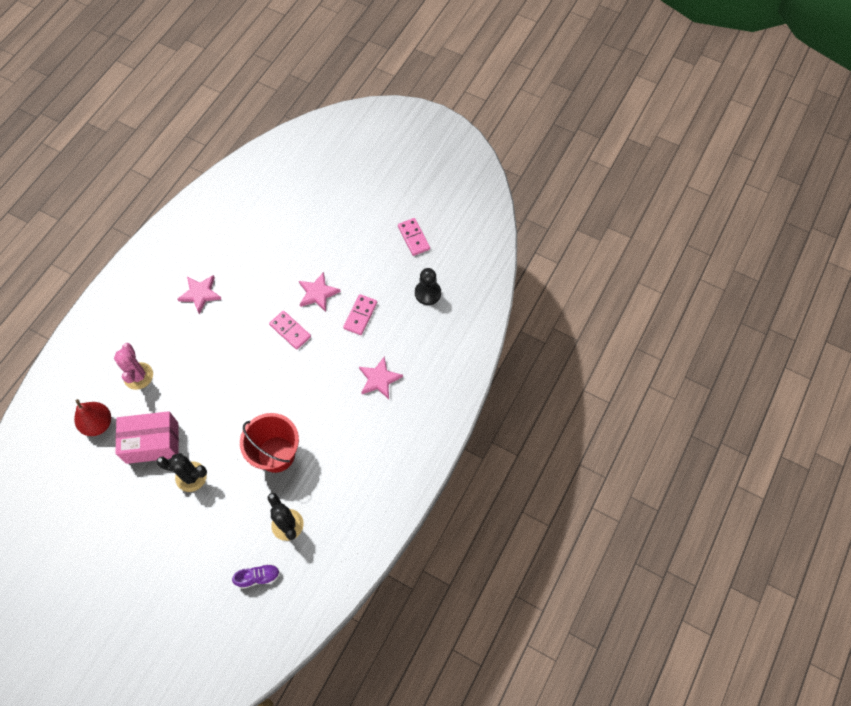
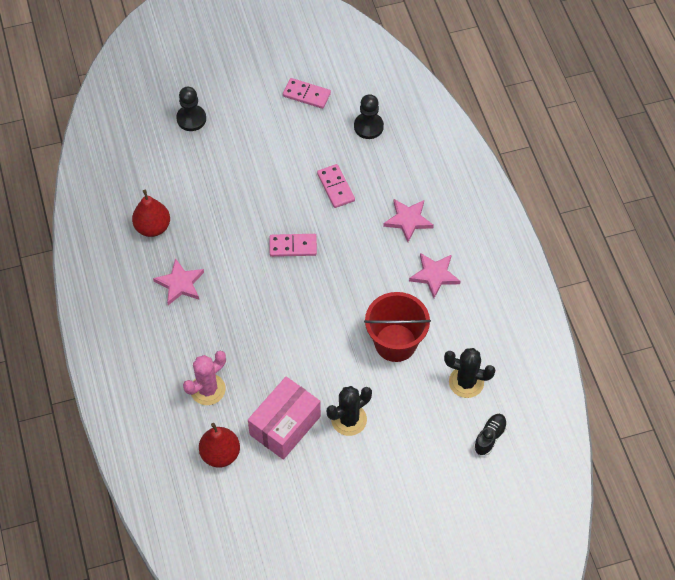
camera: 45 degrees left, 5 degrees down
pink cactus [114,343,153,390] -> pink cactus turned 75 degrees counterclockwise [183,351,226,405]
purple shoe [232,564,280,589] -> black shoe [474,414,507,455]
pink star [299,272,341,312] -> pink star moved to [409,253,461,298]
none -> red pear [132,190,170,237]
none -> black pawn [176,87,206,131]

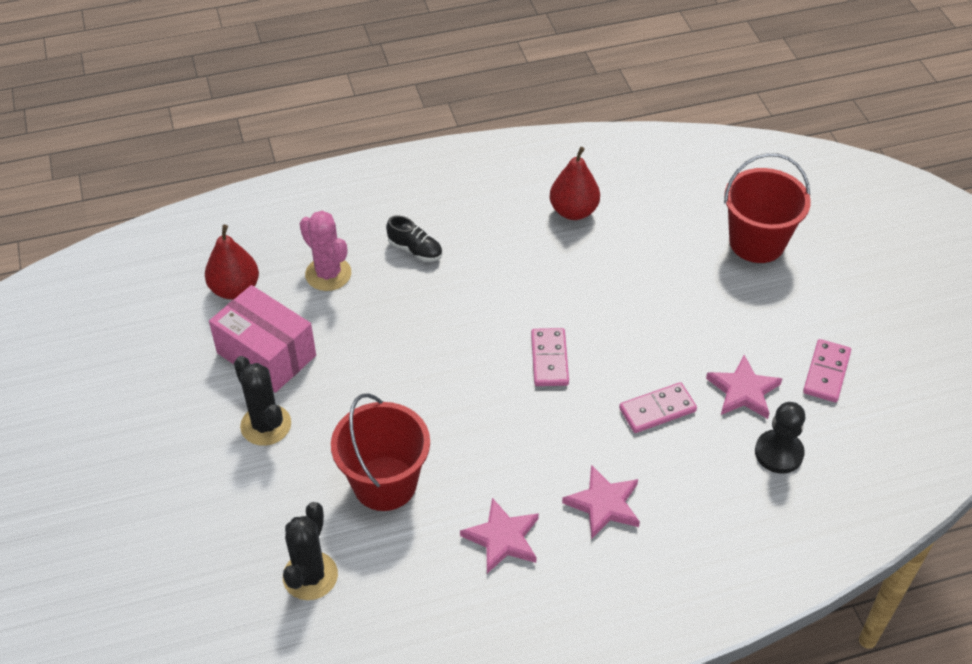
camera: 90 degrees right, 10 degrees down
pink star [153,258,204,305] -> pink star moved to [706,355,782,419]
black pawn [176,87,206,131] -> red bucket [724,153,811,263]
black shoe [474,414,507,455] -> black shoe moved to [386,215,442,262]

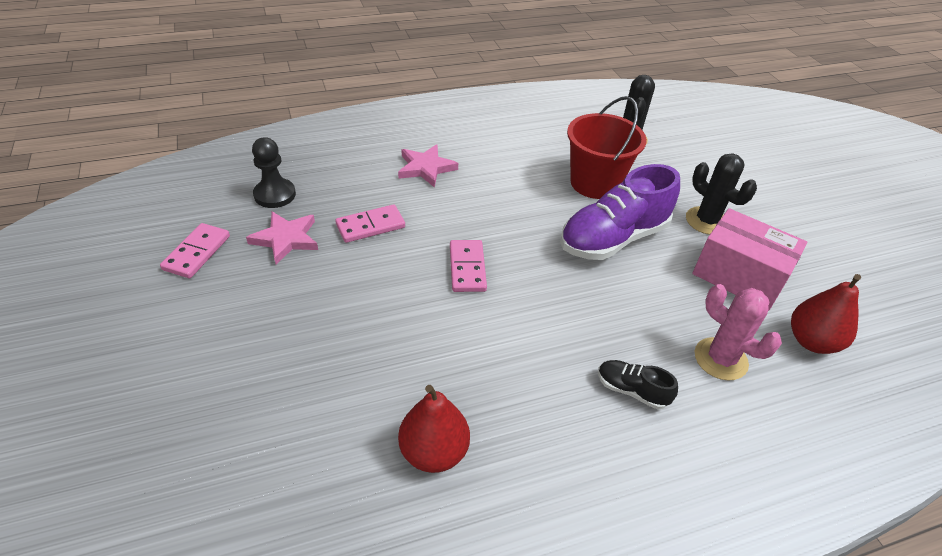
camera: 175 degrees right, 5 degrees down
pink star [460,498,539,573] -> none
red bucket [724,153,811,263] -> none
none -> purple shoe [560,164,680,260]

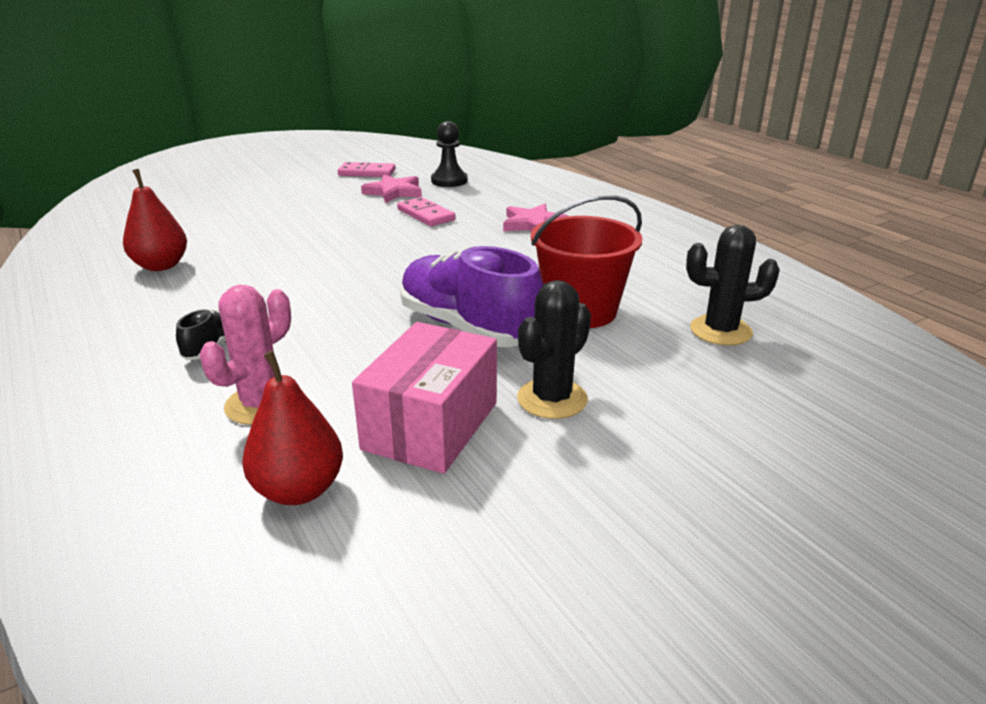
camera: 80 degrees right, 15 degrees down
pink domino [450,240,487,292] -> none

